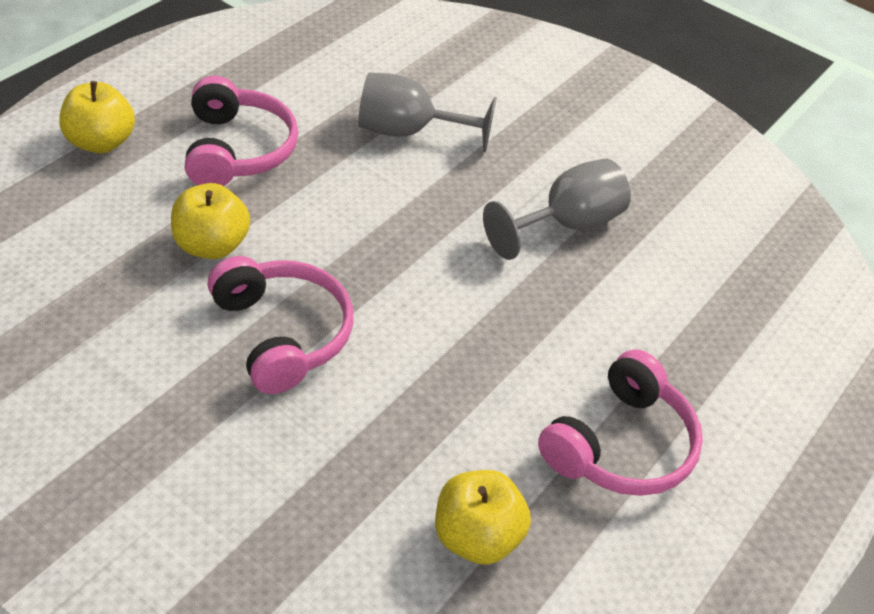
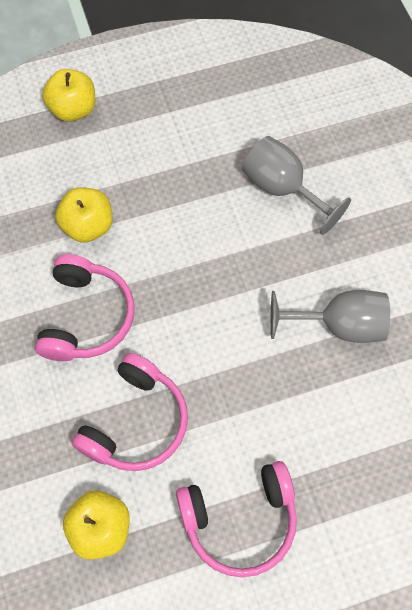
camera: 40 degrees right, 20 degrees up
pink headphones [185,76,298,186] -> pink headphones moved to [71,353,188,471]

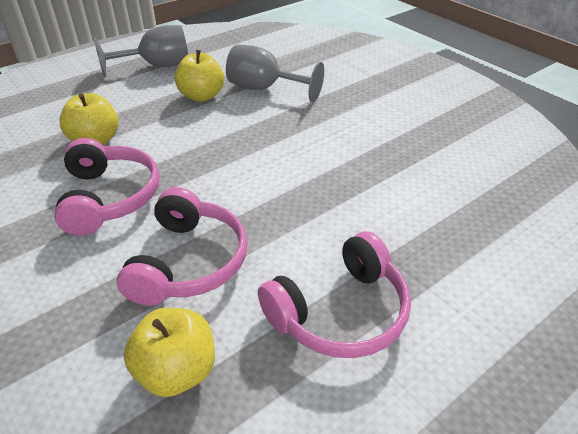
camera: 20 degrees left, 25 degrees down
yellow apple [42,69,95,122] -> yellow apple moved to [174,50,224,102]
grey goblet [271,290,390,343] -> grey goblet moved to [94,25,188,76]

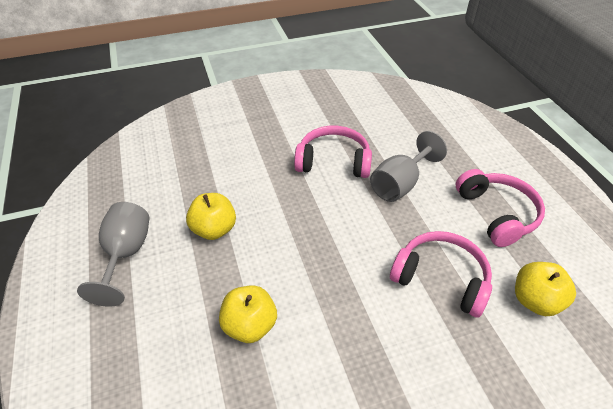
camera: 70 degrees left, 5 degrees up
pink headphones [54,138,160,236] -> pink headphones moved to [294,126,372,178]
grey goblet [226,45,324,102] -> grey goblet moved to [370,131,447,202]

